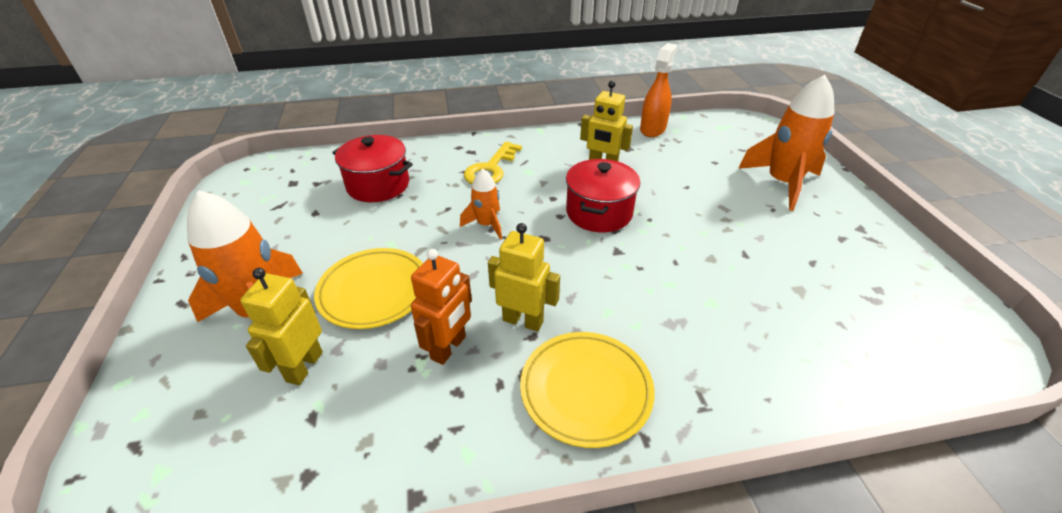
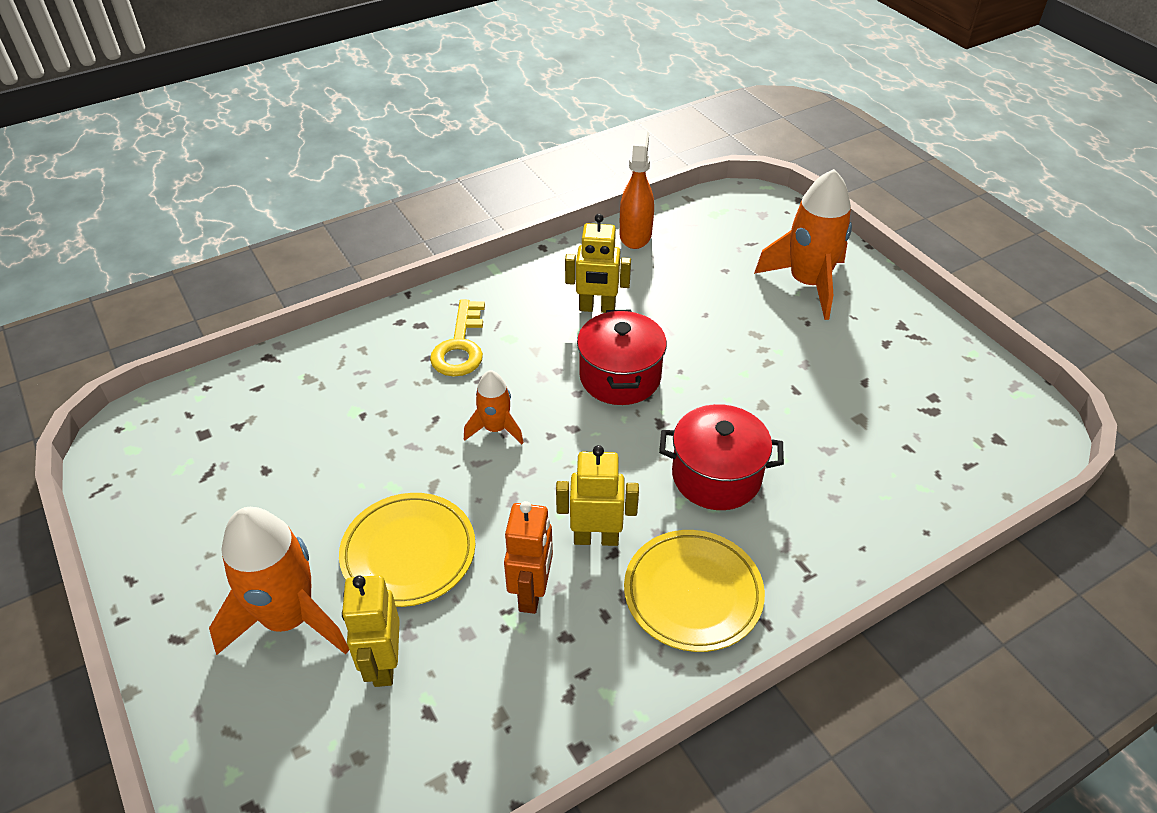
camera: 20 degrees left, 5 degrees up
red pot [332,135,413,202] -> red pot moved to [659,404,784,510]

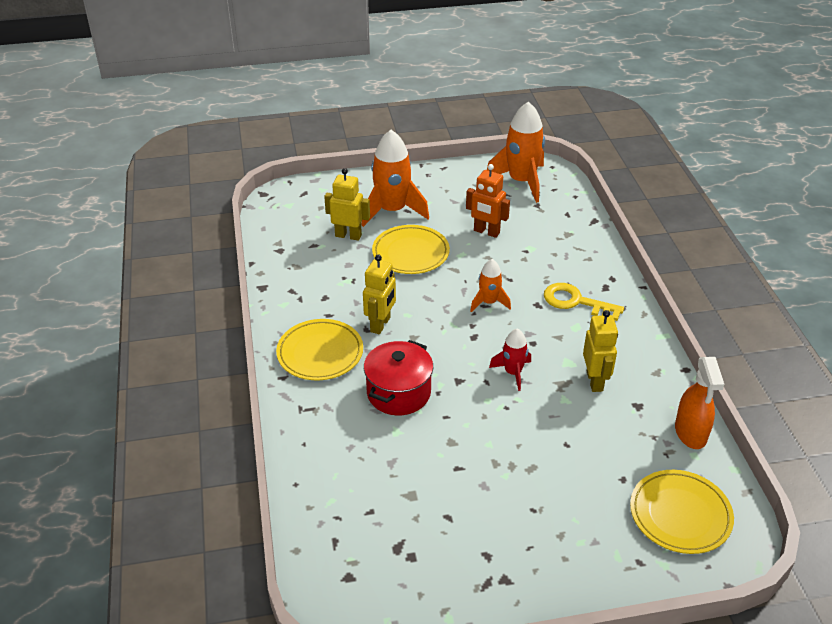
camera: 110 degrees right, 5 degrees down
orange robot [504,501,553,614] -> orange robot moved to [466,164,510,238]
yellow robot [565,214,631,313] -> yellow robot turned 150 degrees clockwise [583,310,618,392]
red pot [577,310,667,405] -> red rocket [489,329,531,391]
orange spray bottle [620,130,654,249] -> orange spray bottle turned 60 degrees clockwise [675,357,724,449]
orange rocket [754,169,852,320] -> orange rocket moved to [487,102,545,203]
none -> yellow plate [630,470,734,554]

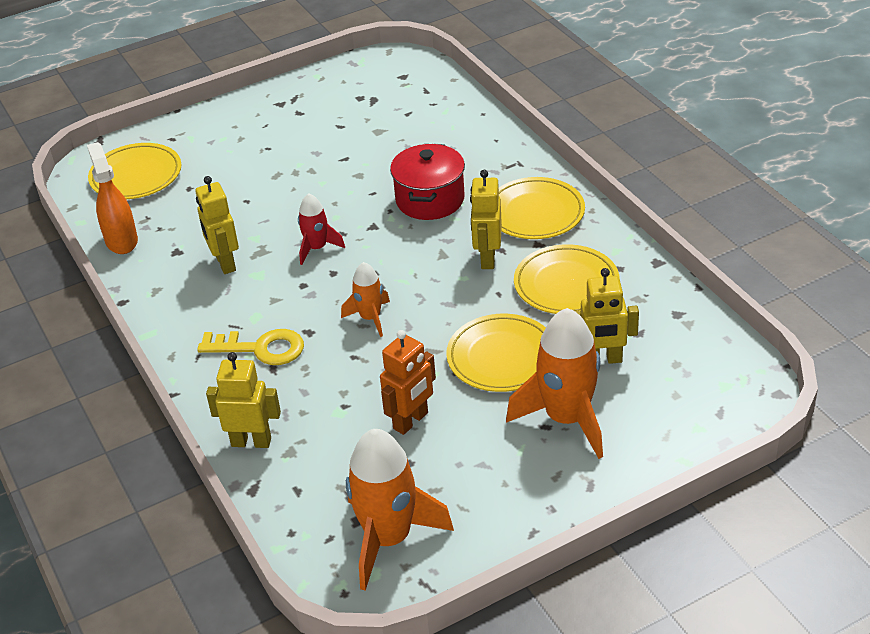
camera: 165 degrees right, 0 degrees up
orange robot [466,164,510,238] -> orange robot turned 120 degrees clockwise [380,330,436,435]
none -> yellow robot [206,352,281,448]
none -> yellow plate [514,244,620,314]

